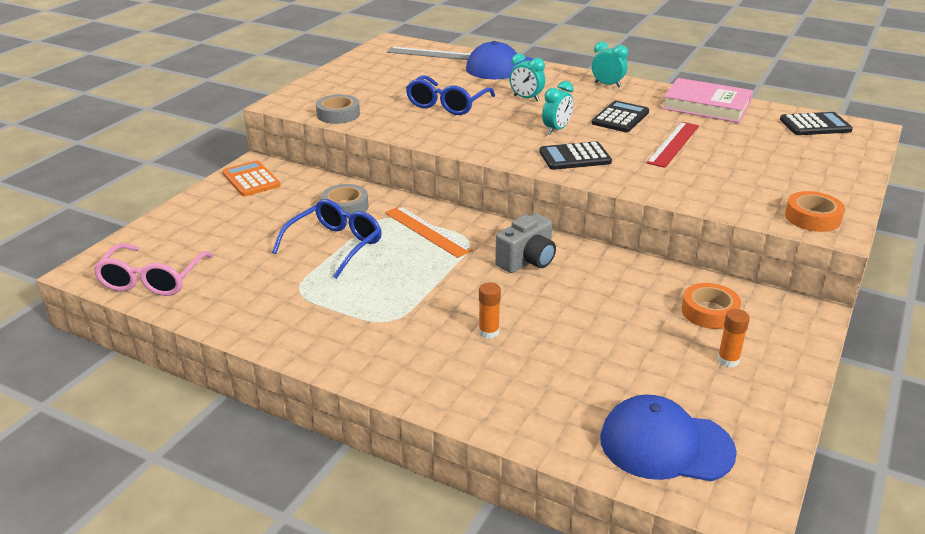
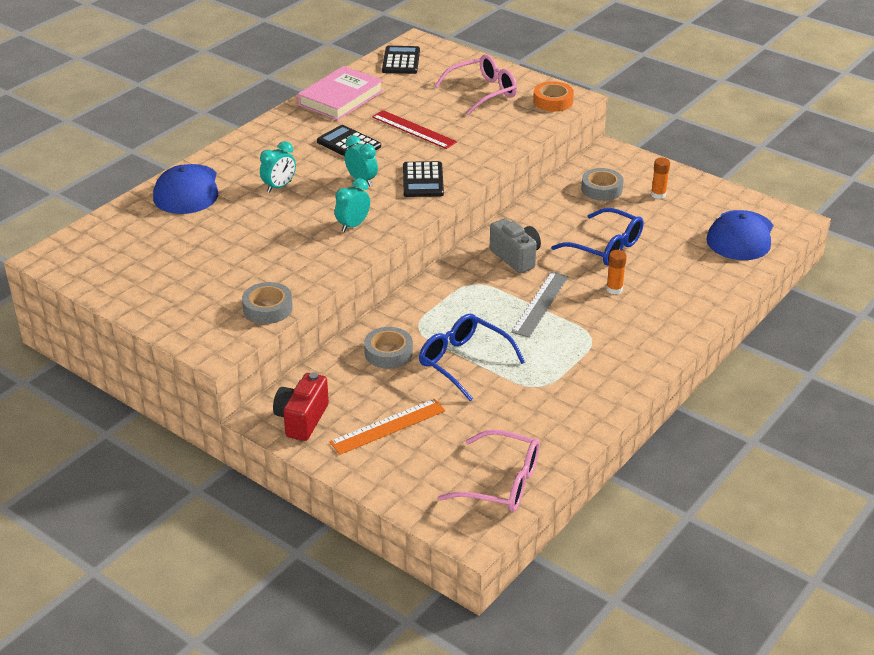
camera: 80 degrees left, 5 degrees up
orange calculator [222,160,281,196] -> red camera [273,372,329,441]
orange ruler [385,206,473,258] -> orange ruler moved to [330,399,446,455]
grey ruler [387,47,470,60] -> grey ruler moved to [511,272,569,338]
blue glasses [406,75,495,115] -> blue glasses moved to [551,208,644,266]
turquoise clock [592,42,628,87] -> turquoise clock moved to [335,178,370,232]
orange tape [682,283,741,329] -> grey tape [581,168,624,201]
none -> pink glasses [434,54,517,115]

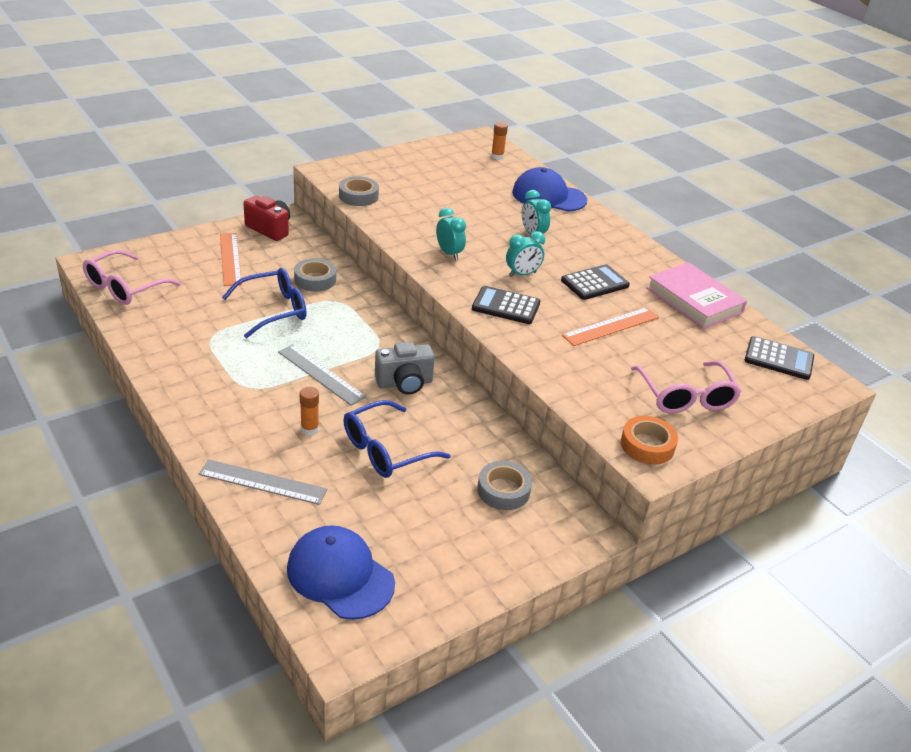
camera: 105 degrees right, 0 degrees up
red ruler [372,110,457,149] -> orange ruler [562,307,659,346]
orange glue stick [651,158,670,199] -> orange glue stick moved to [491,122,508,160]
none -> grey ruler [199,459,327,505]

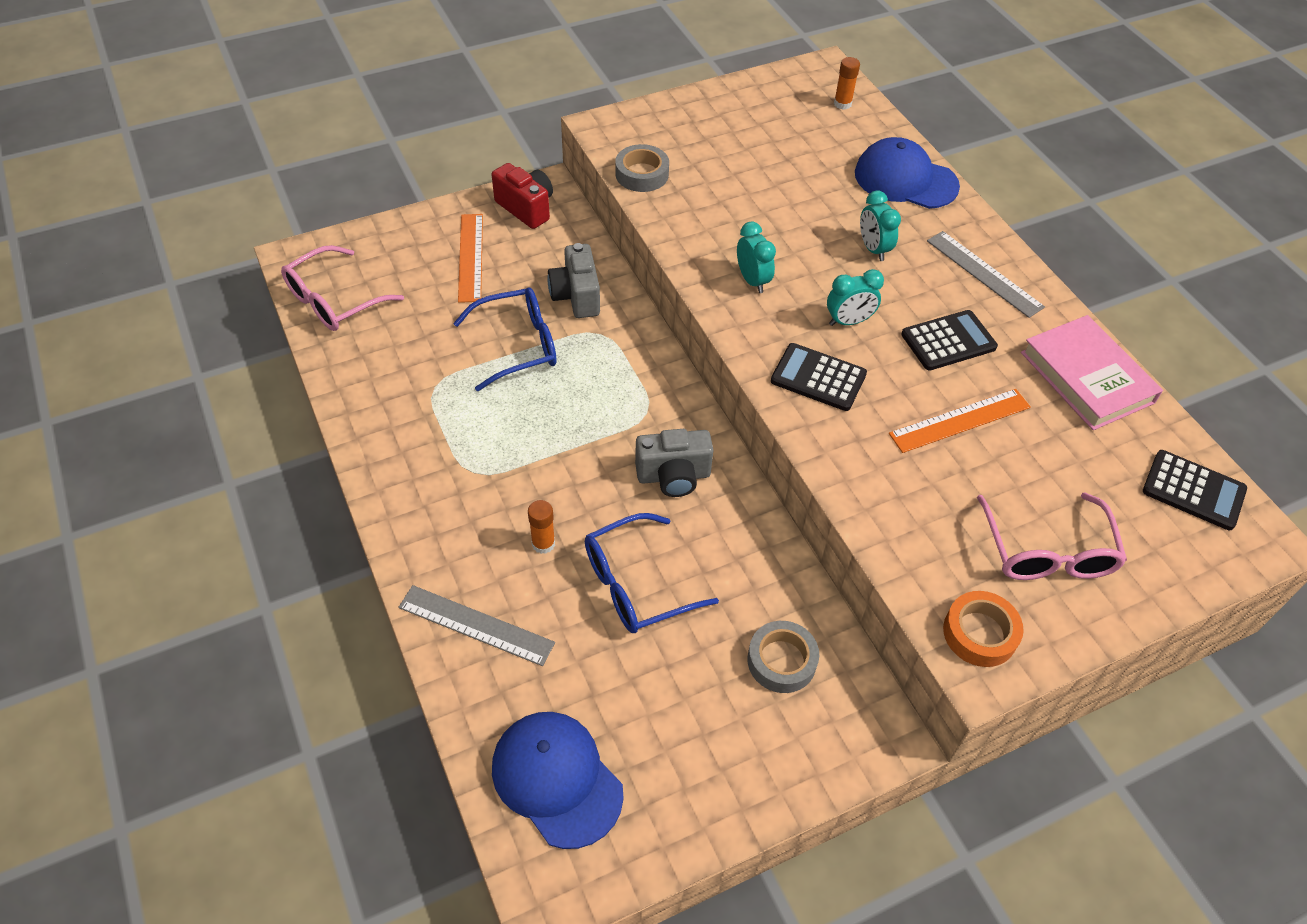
camera: 10 degrees right, 15 degrees up
grey ruler [278,344,366,406] -> grey ruler moved to [927,231,1045,318]
grey tape [294,258,336,292] -> grey camera [548,243,600,318]

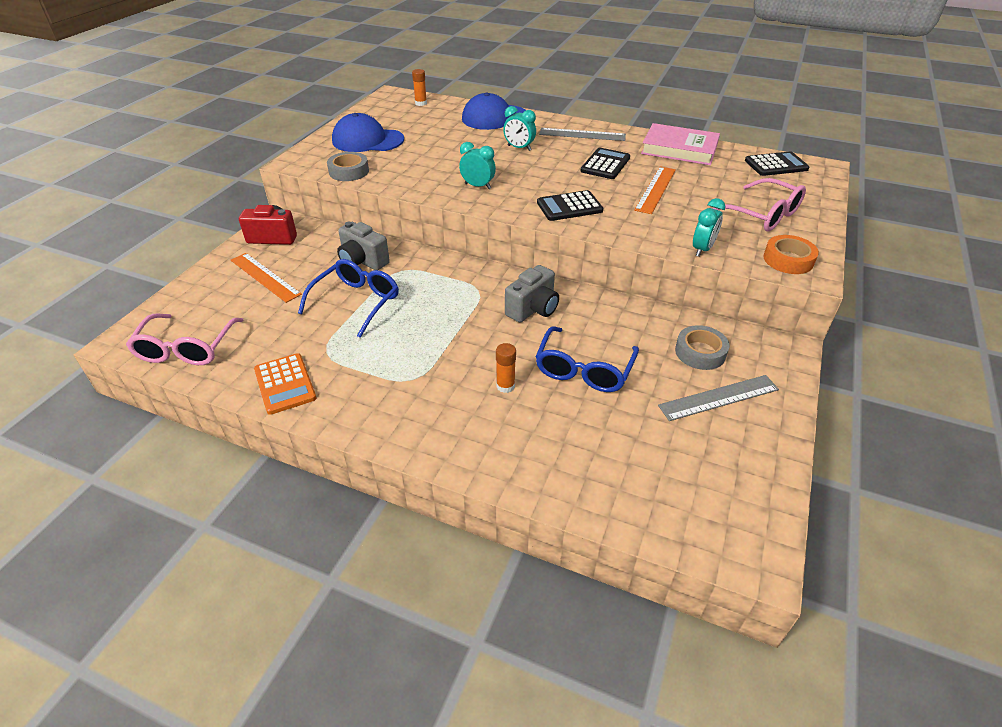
camera: 40 degrees left, 10 degrees down
grey ruler [398,585,555,666] -> grey ruler moved to [658,375,779,421]
blue cap [492,712,624,849] -> blue cap moved to [332,113,404,152]
turquoise clock [827,269,884,326] -> turquoise clock moved to [693,198,725,257]
none -> orange calculator [254,353,316,415]

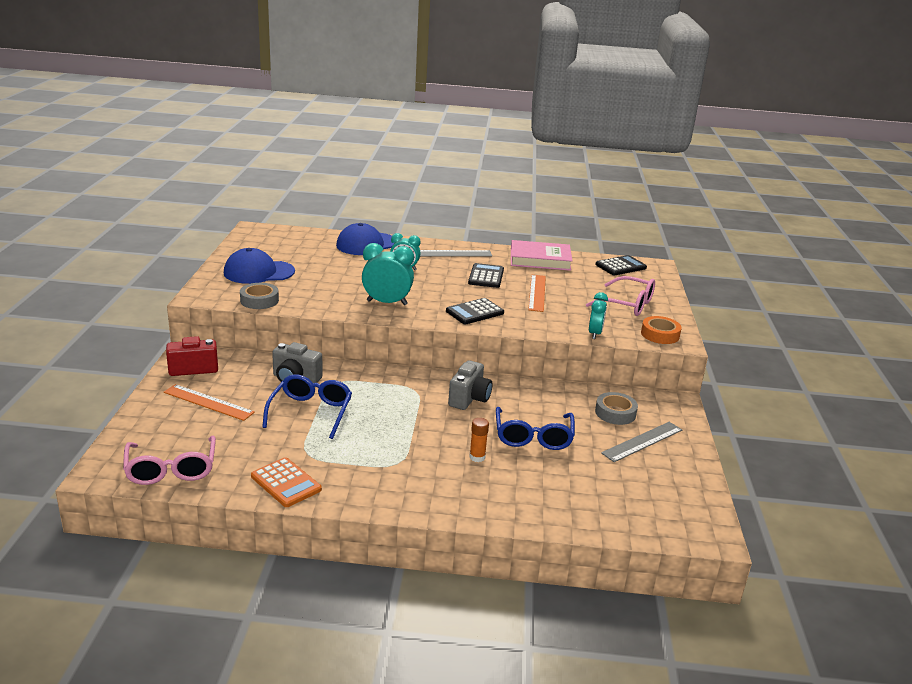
camera: 20 degrees left, 15 degrees down
orange glue stick [412,69,427,106] -> none
turquoise clock [459,142,496,189] -> turquoise clock [362,243,414,305], size x1.57

